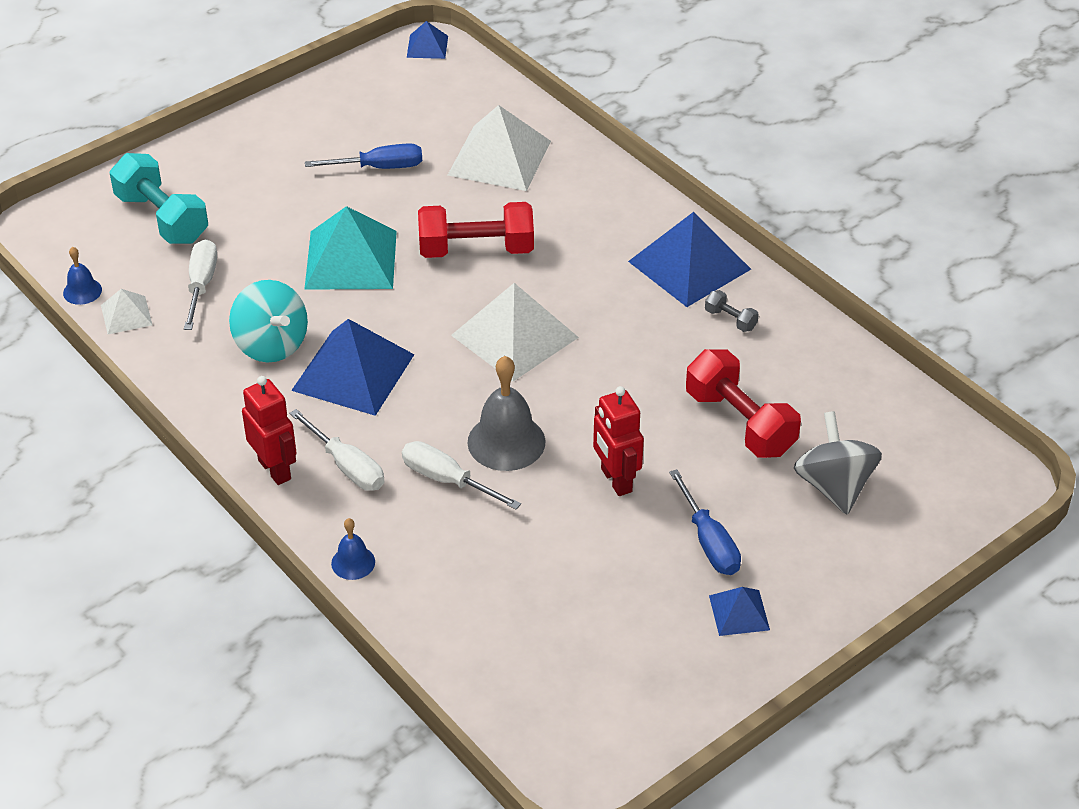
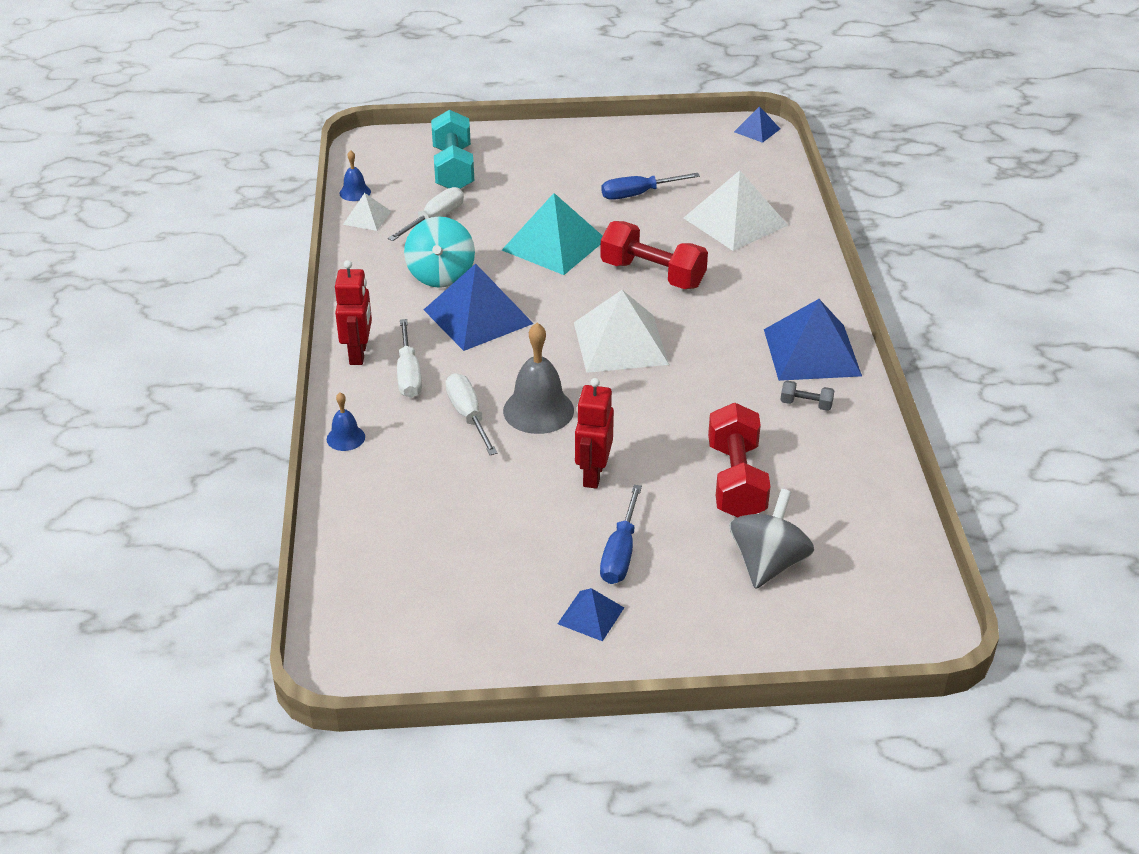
camera: 35 degrees right, 5 degrees down
blue screwdriver [305,143,422,169] -> blue screwdriver turned 135 degrees clockwise [601,173,700,200]
grey dumbbell [705,290,759,332] -> grey dumbbell turned 60 degrees counterclockwise [780,381,835,411]

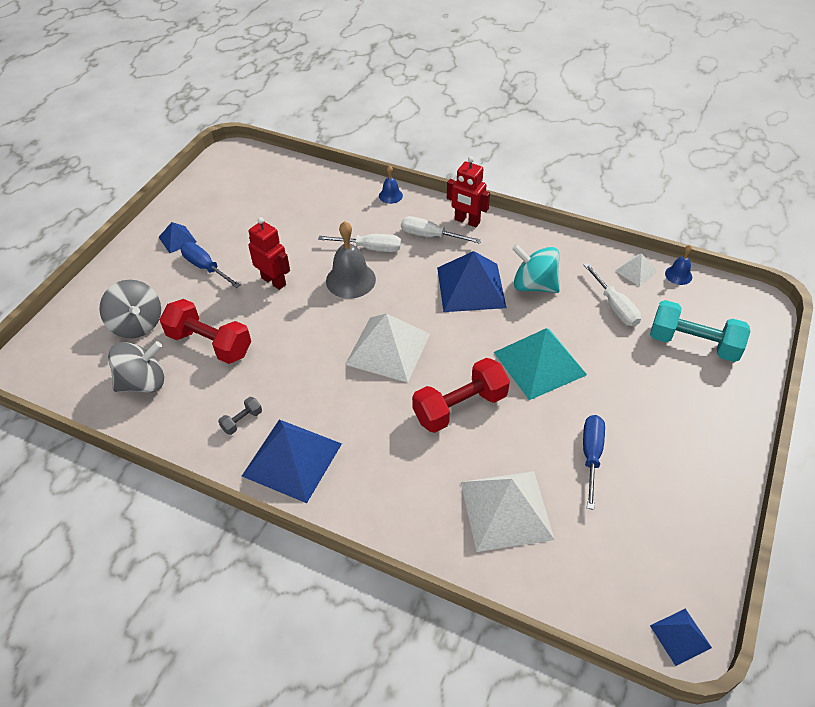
camera: 120 degrees right, 10 degrees up
none -> grey spinning top [108,341,164,392]

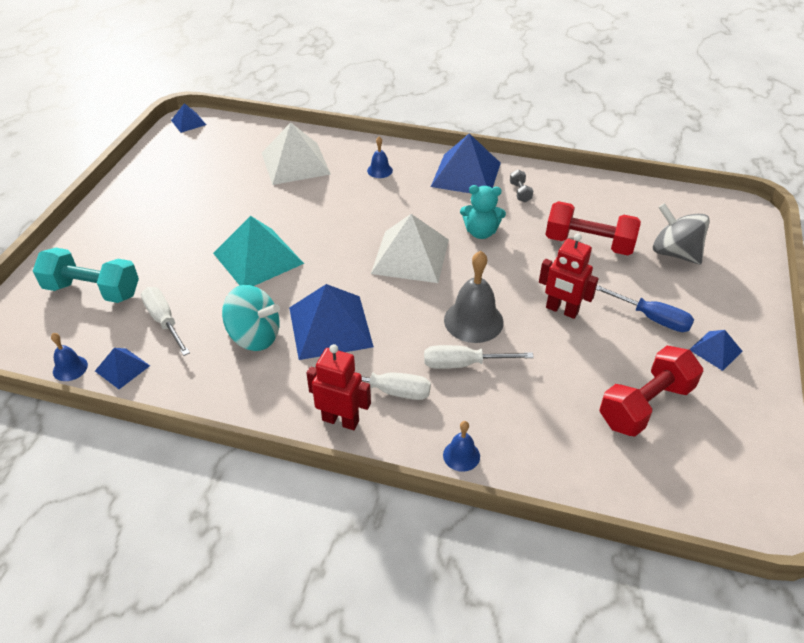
camera: 170 degrees right, 5 degrees down
grey spinning top [108,341,164,392] -> none
grey dumbbell [218,397,262,435] -> grey dumbbell turned 45 degrees counterclockwise [510,169,533,202]
red dumbbell [412,358,510,433] -> red dumbbell moved to [599,346,703,437]
blue screwdriver [583,415,605,510] -> none
white pyramid [615,253,658,287] -> blue pyramid [95,348,150,389]
none -> blue bell [367,137,393,178]
none -> turquoise teddy bear [460,185,506,239]

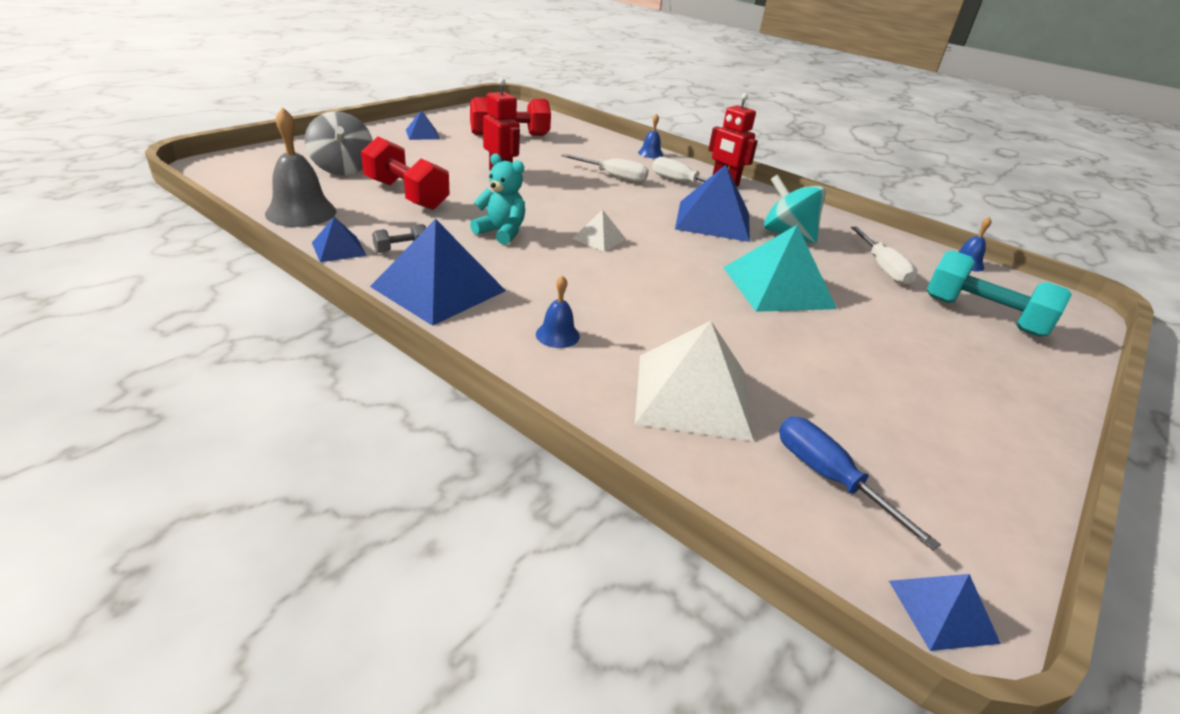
camera: 160 degrees left, 10 degrees down
blue pyramid [95,348,150,389] -> blue pyramid moved to [312,217,367,262]
white pyramid [371,214,449,283] -> white pyramid [572,209,626,252], size x0.50
grey bell [444,251,504,343] -> grey bell moved to [265,107,336,227]
grey dumbbell [510,169,533,202] -> grey dumbbell turned 45 degrees clockwise [372,224,426,253]
blue screwdriver [596,285,694,332] -> blue screwdriver moved to [779,417,941,550]

